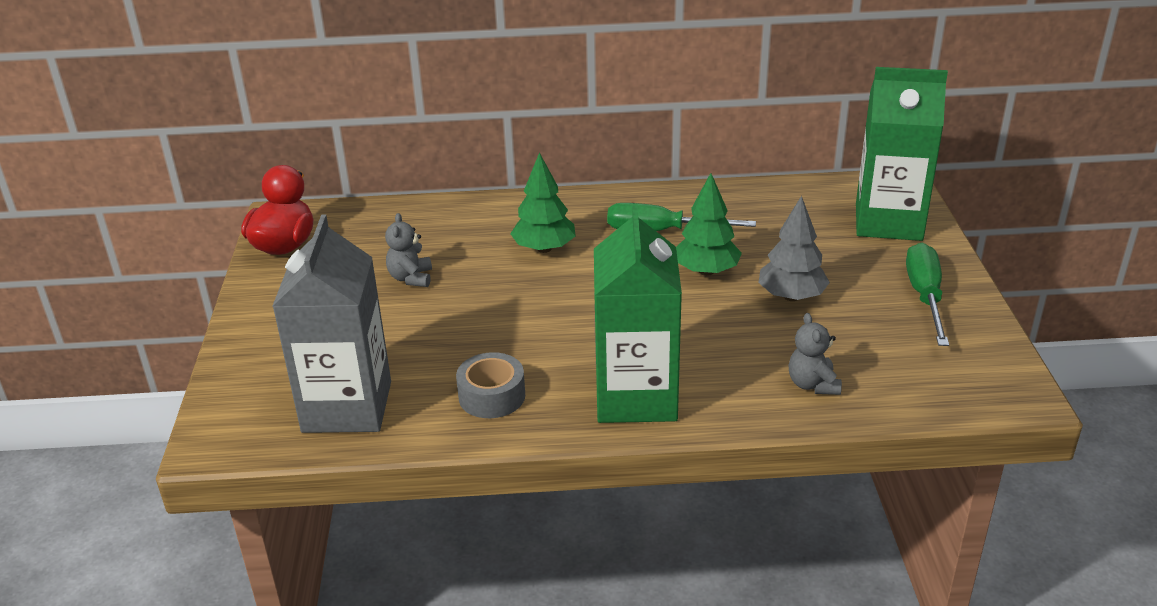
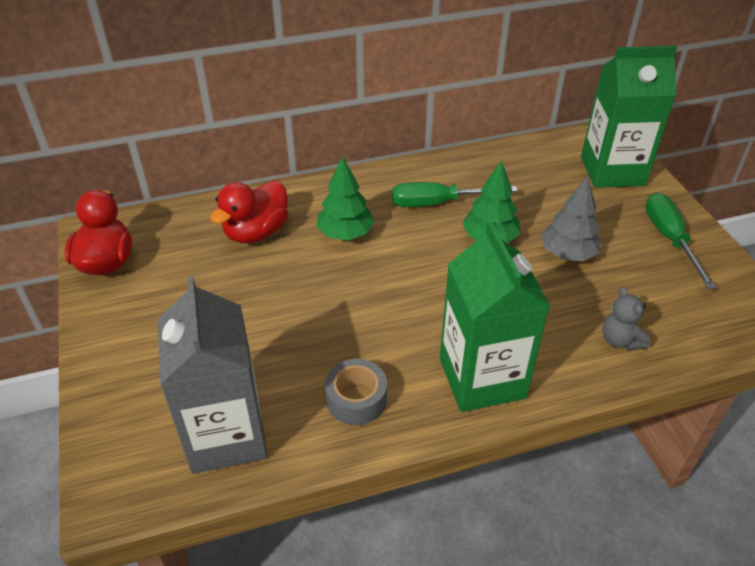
camera: 15 degrees left, 10 degrees up
grey teddy bear [385,213,432,287] -> none
none -> red duck [210,180,289,243]

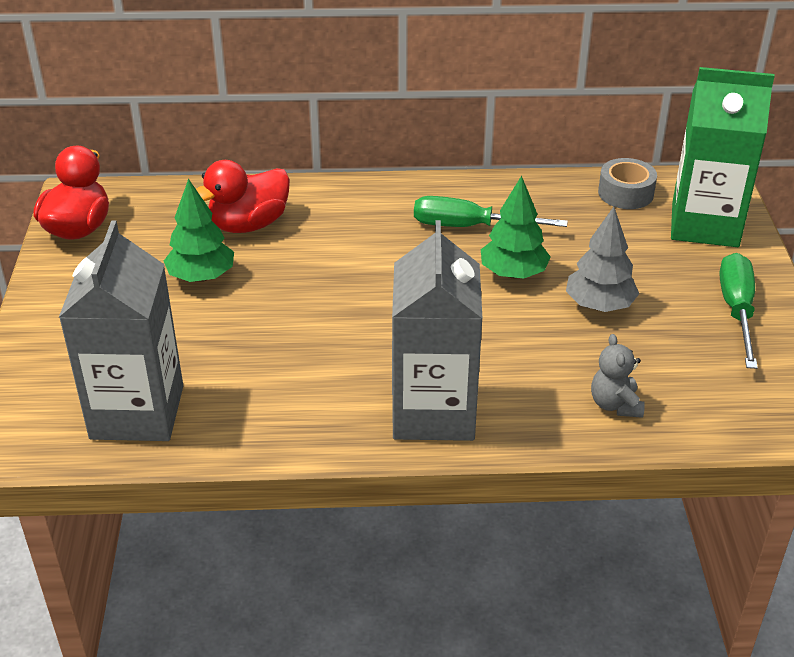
camera: 15 degrees right, 5 degrees down
green tree [316,156,374,240] -> green tree moved to [164,179,234,282]
grey tape [325,359,387,425] -> grey tape moved to [598,158,657,209]
green carton [440,222,550,412] -> grey carton [392,220,483,441]

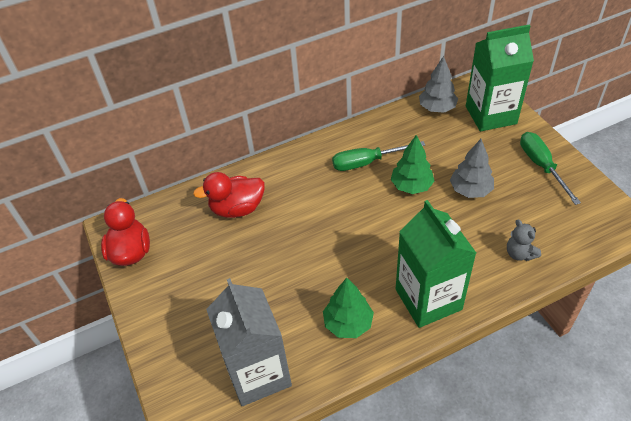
camera: 20 degrees left, 10 degrees up
green tree [164,179,234,282] -> green tree moved to [323,278,374,338]
red duck [196,160,290,233] -> red duck turned 45 degrees clockwise [193,172,265,218]
grey carton [392,220,483,441] -> green carton [396,200,476,328]
grey tape [598,158,657,209] -> grey tree [419,56,458,113]

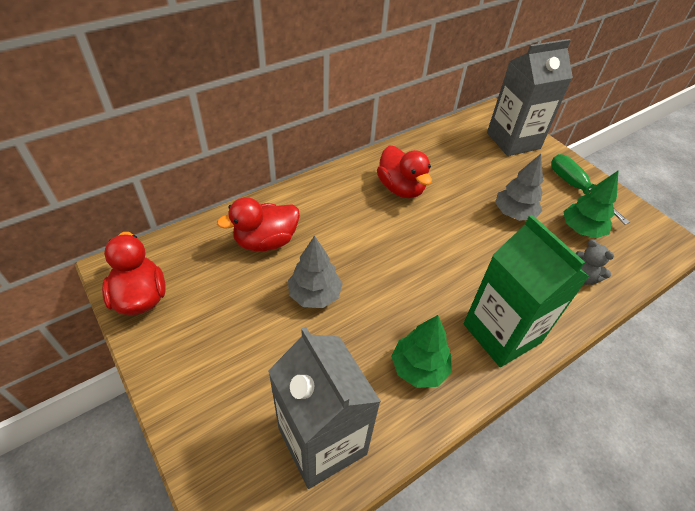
camera: 15 degrees left, 0 degrees up
green screwdriver [332,141,425,171] -> red duck [377,145,432,198]
green tree [391,135,434,194] -> green tree moved to [563,171,618,238]
grey tree [419,56,458,113] -> grey tree moved to [288,235,343,308]
green carton [466,24,534,131] -> grey carton [487,39,573,156]

